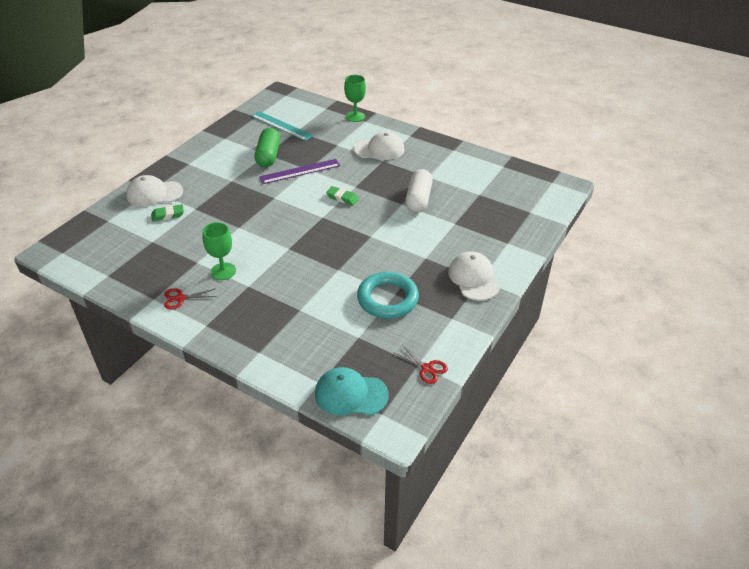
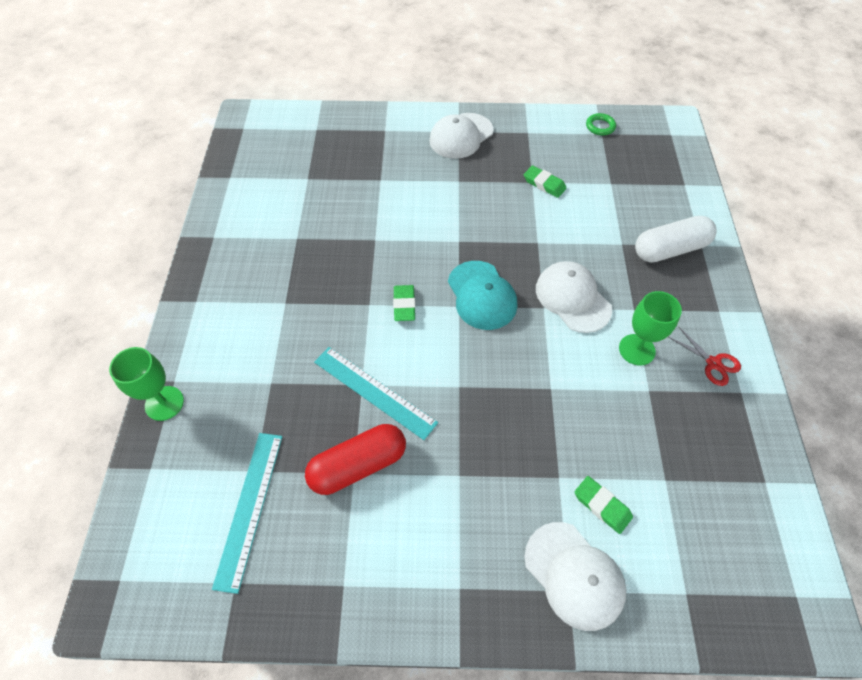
camera: 120 degrees left, 15 degrees up
green capsule [255,128,280,167] -> red capsule [305,424,406,495]
purple ruler [259,159,340,184] -> turquoise ruler [314,347,438,440]
turquoise cap [315,367,389,415] -> turquoise cap moved to [448,261,517,330]
white cap [353,131,404,160] -> white cap moved to [536,261,612,333]
turquoise ring [357,272,419,319] -> green eraser [524,165,566,198]
red scissors [393,344,448,384] -> green ring [586,113,616,136]
white capsule [405,169,433,213] -> white capsule moved to [635,216,717,262]

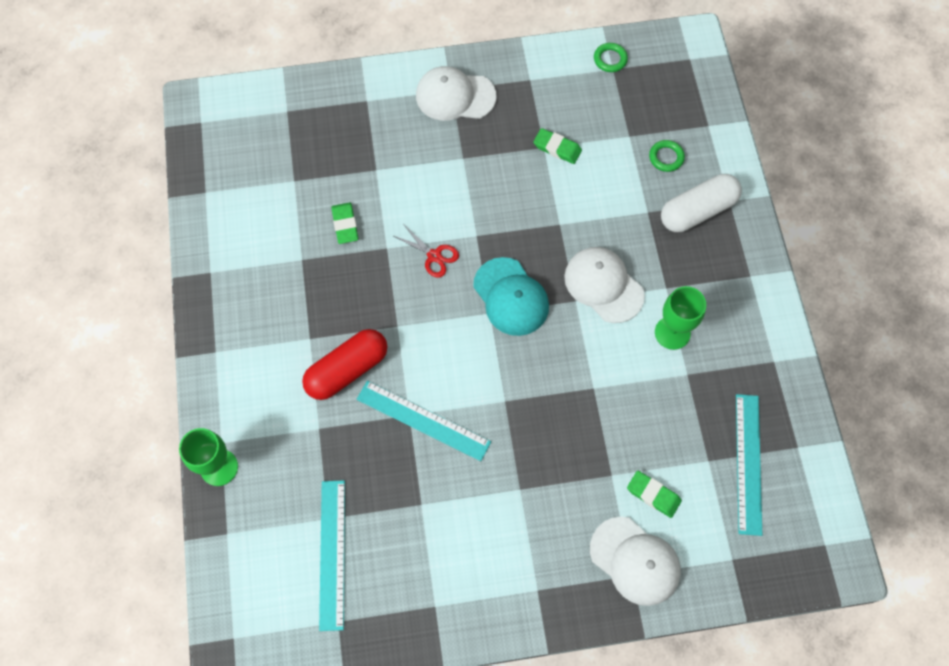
camera: 10 degrees left, 10 degrees up
red capsule [305,424,406,495] -> red capsule moved to [302,329,387,400]
green eraser [393,285,415,321] -> green eraser moved to [331,202,359,244]
white cap [429,113,493,159] -> white cap turned 60 degrees clockwise [416,66,497,121]
red scissors [669,327,741,386] -> red scissors moved to [394,224,459,278]
none -> green ring [649,140,685,172]
none -> turquoise ruler [736,394,762,536]

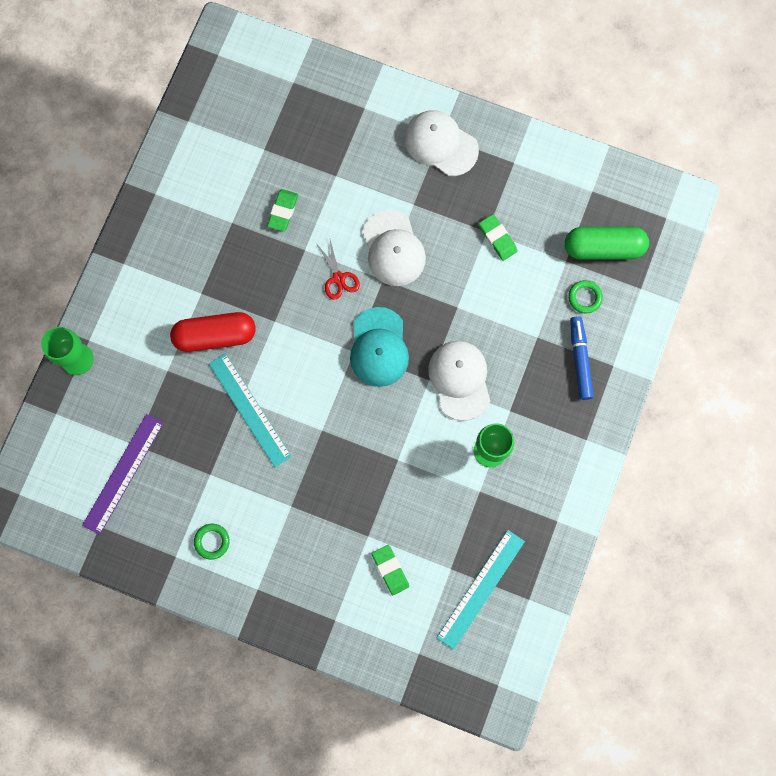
camera: 30 degrees right, 10 degrees up
turquoise ruler [319,480,345,631] -> purple ruler [82,414,164,535]
white cap [590,516,681,606] -> white cap moved to [362,210,426,286]
green ring [594,43,628,72] -> green ring moved to [194,524,230,560]
white capsule [661,174,742,232] -> blue marker [570,316,594,400]
none -> green capsule [565,227,649,260]

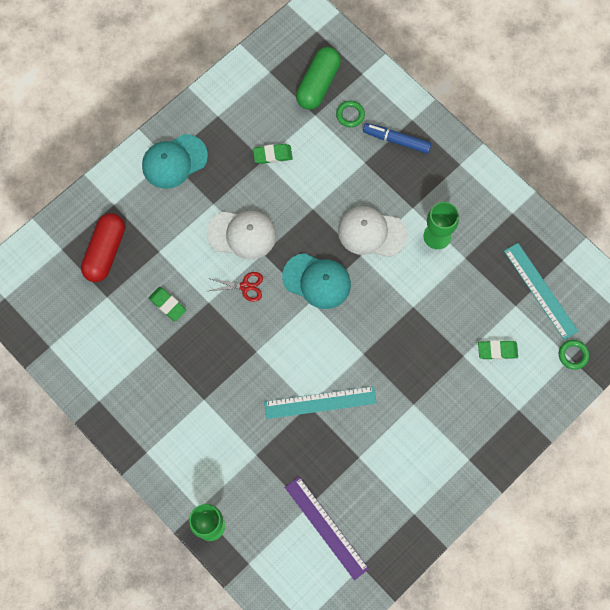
camera: 65 degrees left, 5 degrees down
red capsule [170,312,256,352] -> red capsule moved to [81,213,125,282]
green ring [194,524,230,560] -> green ring moved to [559,340,589,370]
white cap [404,110,479,176] -> turquoise cap [142,134,208,189]

